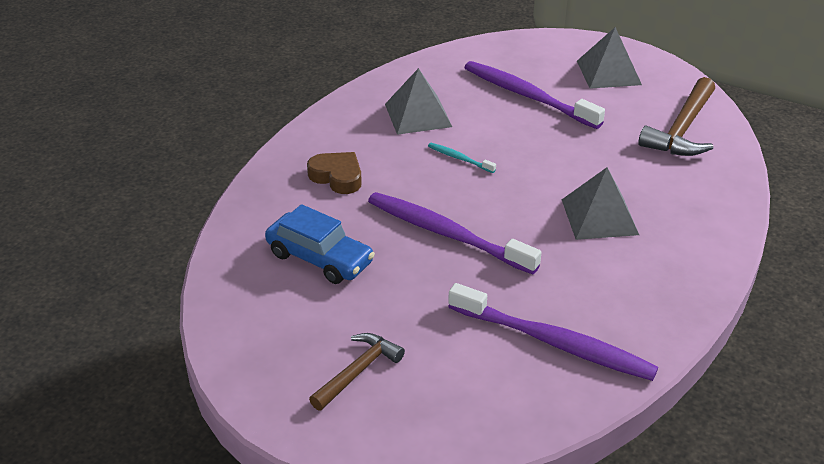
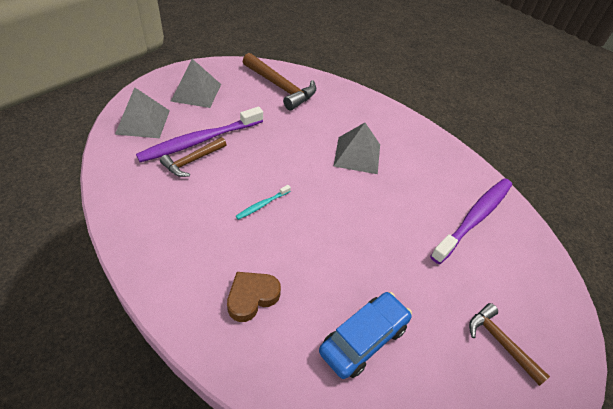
camera: 80 degrees left, 10 degrees up
purple toothbrush [368,192,542,274] -> none
grey pyramid [385,68,452,135] -> grey pyramid moved to [115,87,170,138]
none -> brown hammer [160,137,227,177]

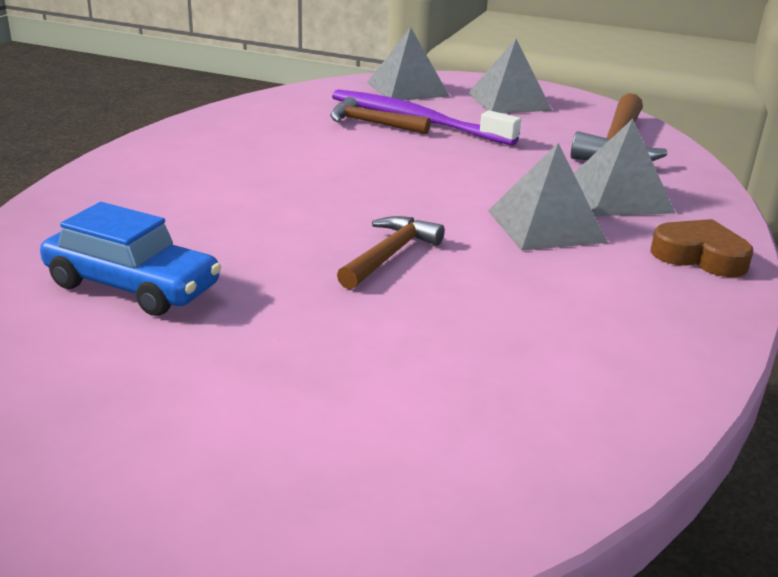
camera: 70 degrees right, 20 degrees down
brown heart [227,272,281,322] -> brown heart moved to [650,219,754,277]
turquoise toothbrush [236,185,291,220] -> none
purple toothbrush [430,178,512,264] -> none
brown hammer [469,303,550,386] -> brown hammer moved to [337,216,445,289]
none -> grey pyramid [574,119,675,216]

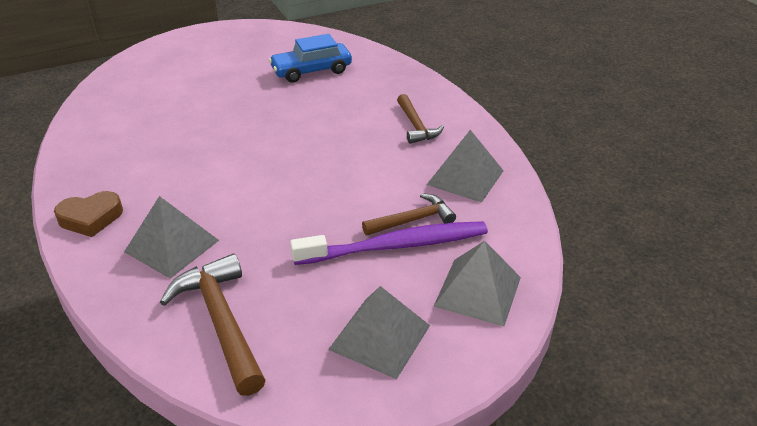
camera: 135 degrees right, 10 degrees up
brown hammer [337,216,445,289] -> brown hammer moved to [397,94,444,144]
grey pyramid [488,143,608,251] -> grey pyramid moved to [427,130,504,203]

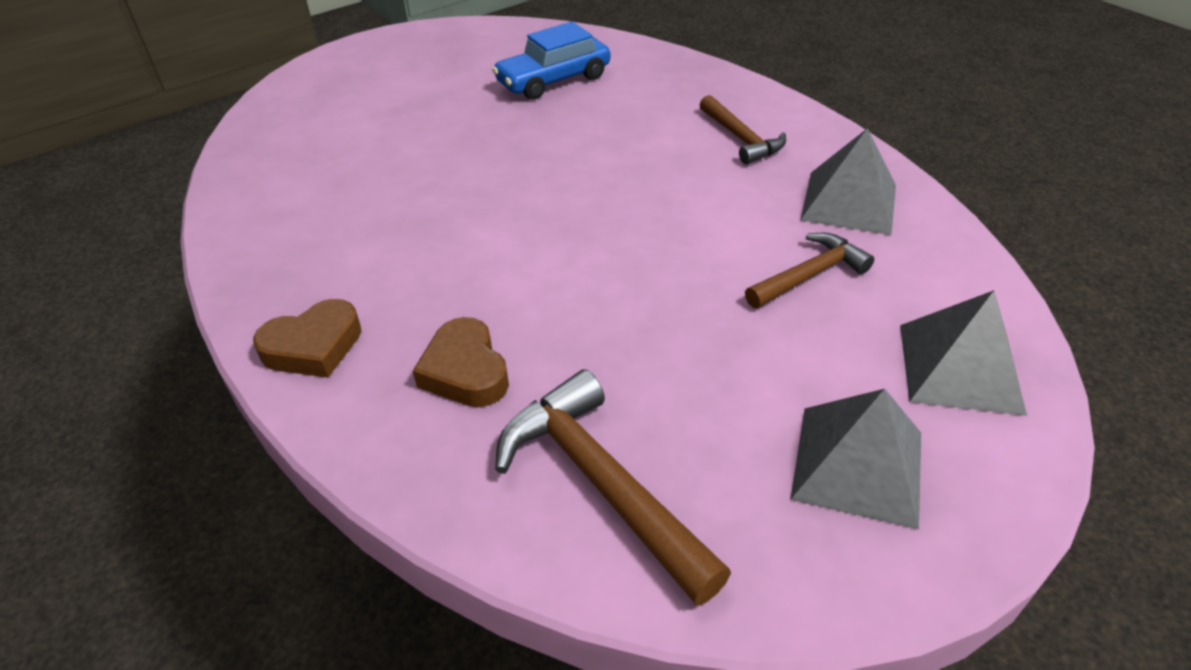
camera: 10 degrees left, 5 degrees up
grey pyramid [124,196,219,279] -> brown heart [413,317,509,407]
purple toothbrush [290,221,488,265] -> none

